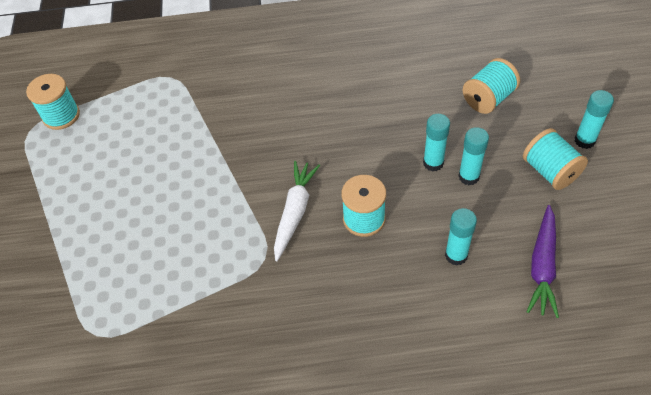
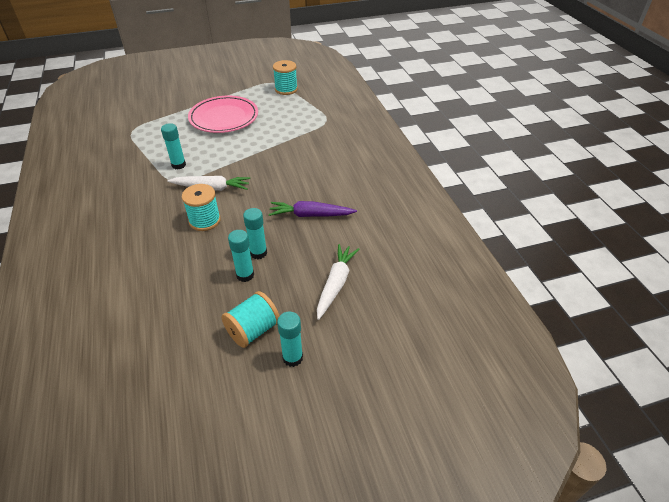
camera: 75 degrees right, 10 degrees down
turquoise glue stick [445,208,477,266] -> turquoise glue stick moved to [161,123,186,170]
turquoise spool [463,58,520,114] -> white carrot [317,244,359,320]
purple carrot [527,205,559,318] -> purple carrot moved to [269,201,357,217]
none -> pink plate [188,96,258,133]

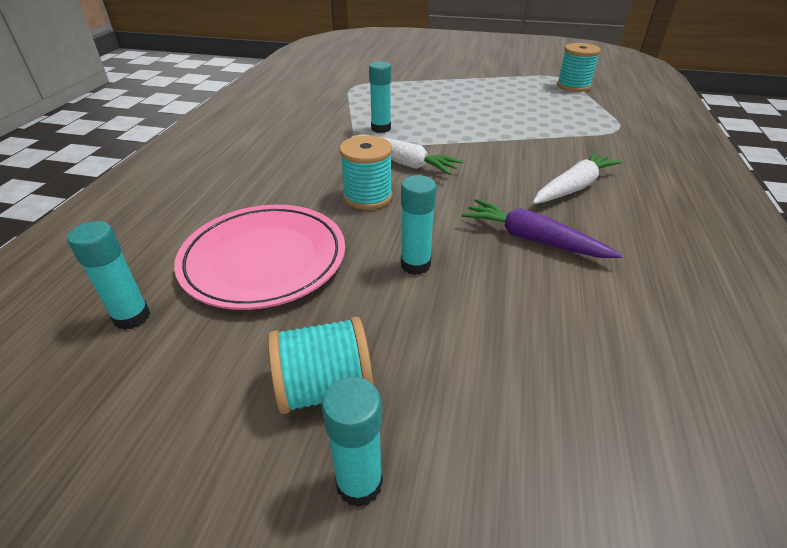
camera: 30 degrees right, 5 degrees down
pink plate [188,96,258,133] -> pink plate moved to [174,205,345,310]
turquoise glue stick [228,230,254,282] -> turquoise glue stick moved to [67,221,150,330]
white carrot [317,244,359,320] -> white carrot moved to [533,151,622,204]

